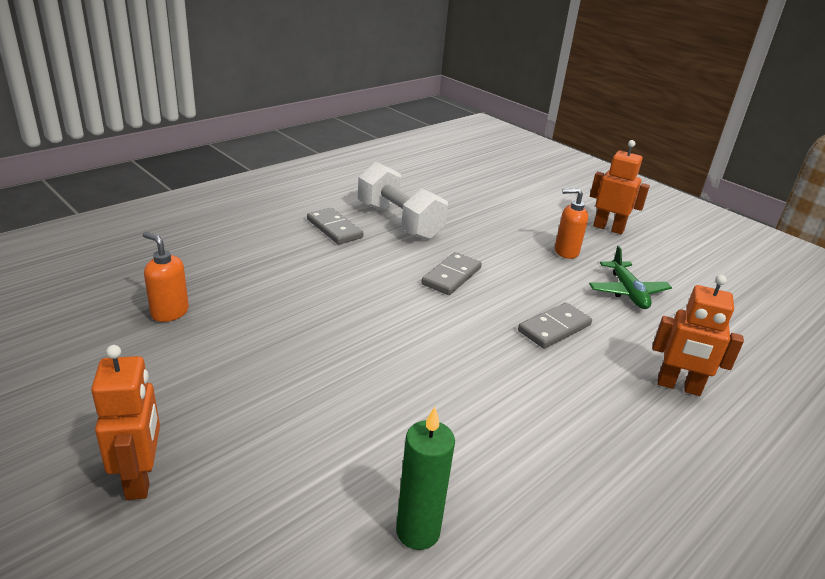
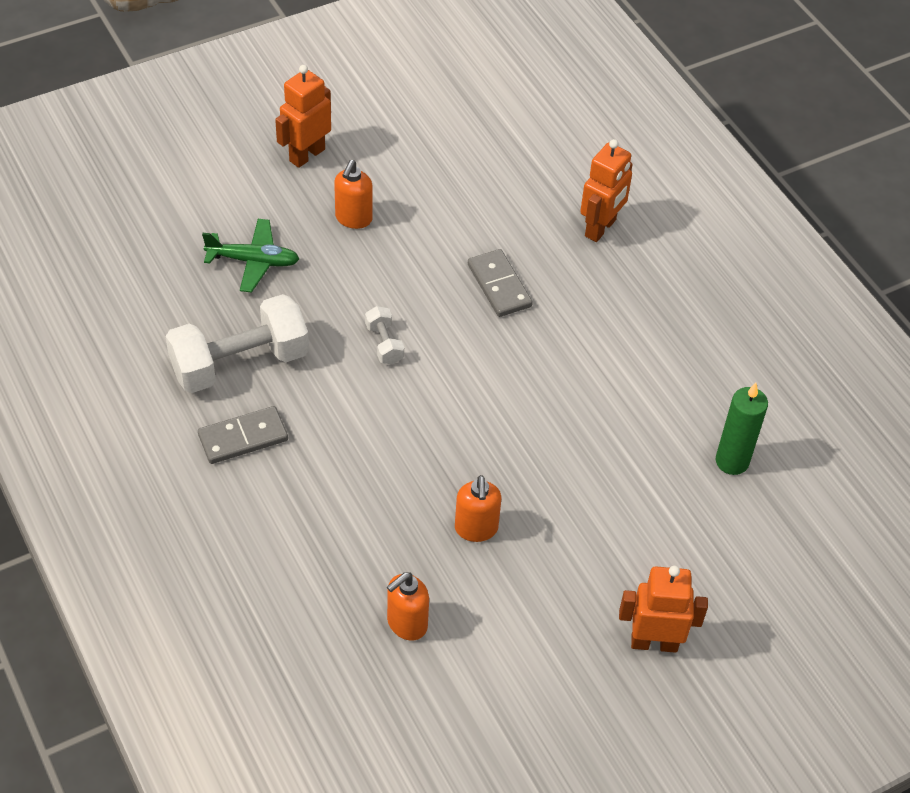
camera: 75 degrees left, 20 degrees up
grey domino [421,252,482,295] -> white dumbbell [365,306,404,365]
green plane [589,246,672,309] -> green plane moved to [202,219,299,293]
none -> orange soap dispenser [455,475,502,542]

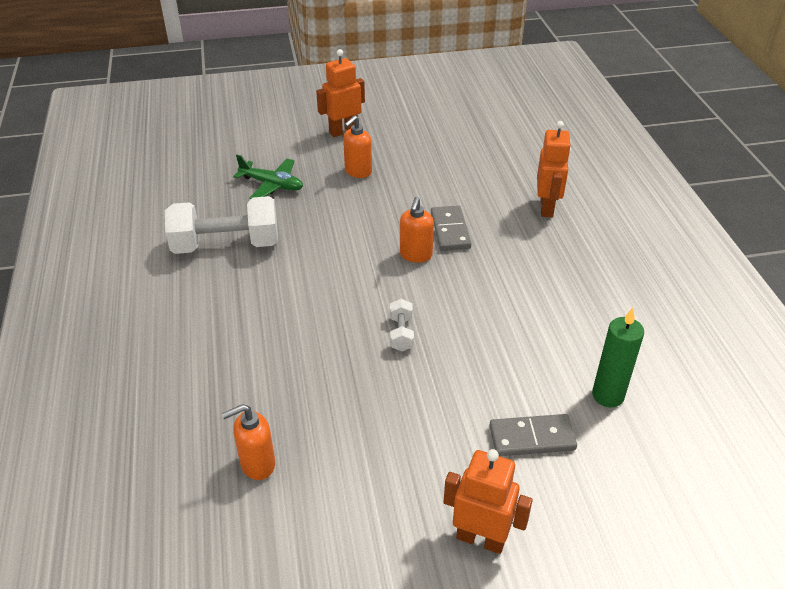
camera: 20 degrees right, 10 degrees down
grey domino [198,406,288,464] -> grey domino moved to [489,414,577,456]
white dumbbell [365,306,404,365] -> white dumbbell moved to [390,299,414,351]
orange soap dispenser [455,475,502,542] -> orange soap dispenser moved to [400,197,434,263]
orange robot [580,139,633,242] -> orange robot turned 45 degrees counterclockwise [537,121,571,217]

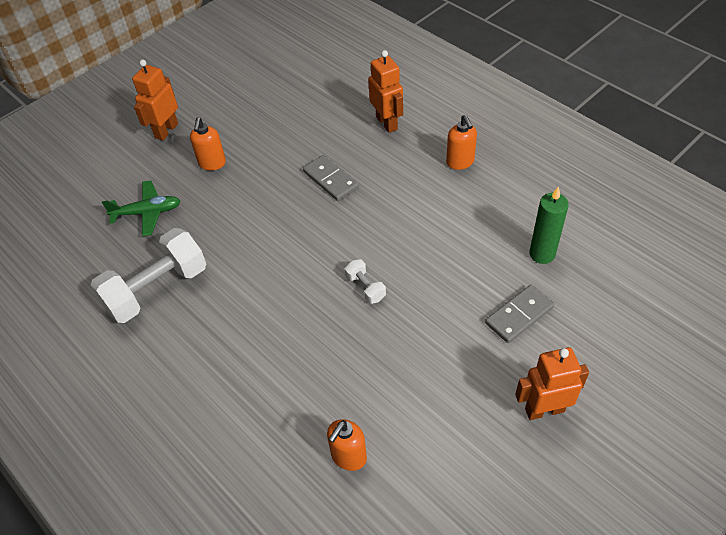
camera: 30 degrees left, 10 degrees up
orange soap dispenser [400,197,434,263] -> orange soap dispenser moved to [446,115,477,170]

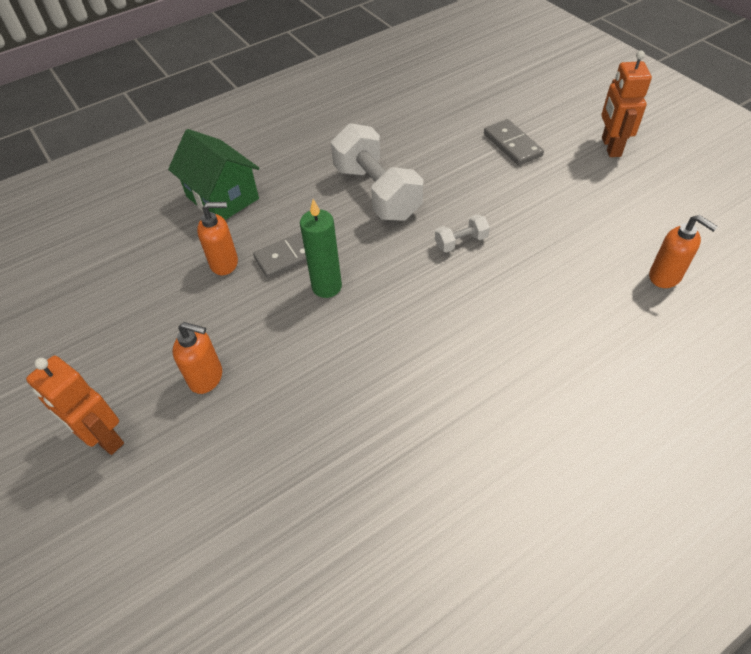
camera: 80 degrees left, 0 degrees up
white dumbbell [90,228,206,323] -> white dumbbell moved to [331,123,423,221]
green plane [102,180,181,236] -> none
orange robot [368,50,403,133] -> green house [168,129,260,220]
orange soap dispenser [446,115,477,170] -> orange soap dispenser moved to [197,202,238,275]
green candle [529,186,569,264] -> green candle moved to [300,199,342,298]

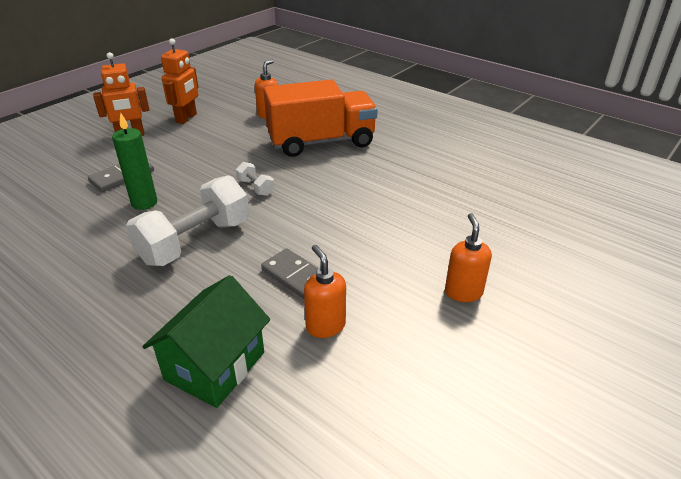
camera: 110 degrees left, 15 degrees down
orange robot [26,356,124,455] -> orange robot moved to [161,38,199,124]
green candle [300,199,342,298] -> green candle moved to [112,112,157,210]
none -> orange truck [264,80,378,157]

